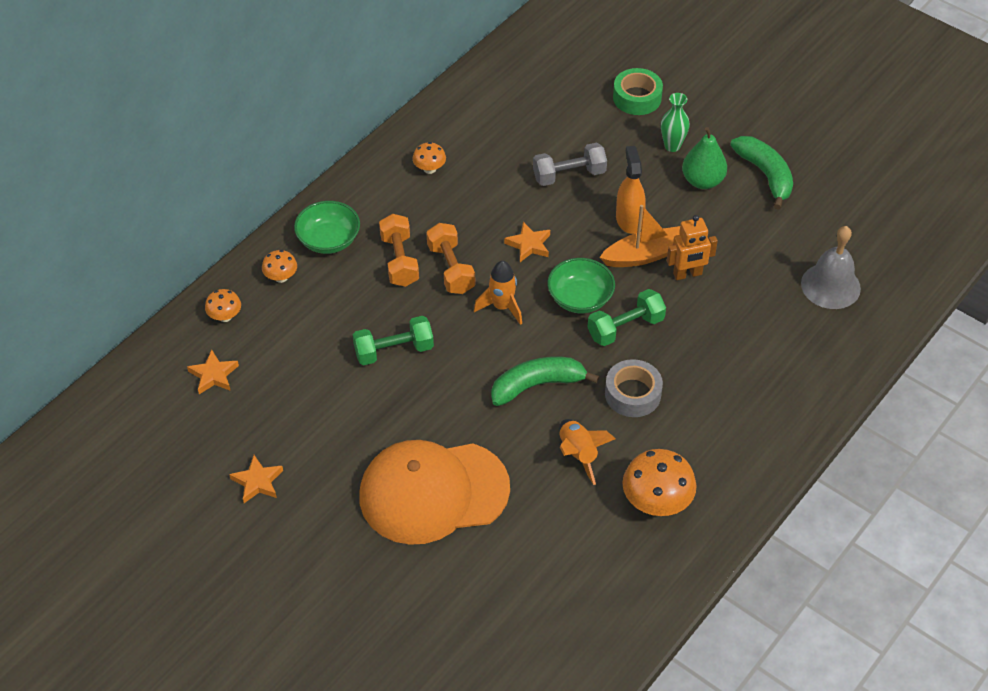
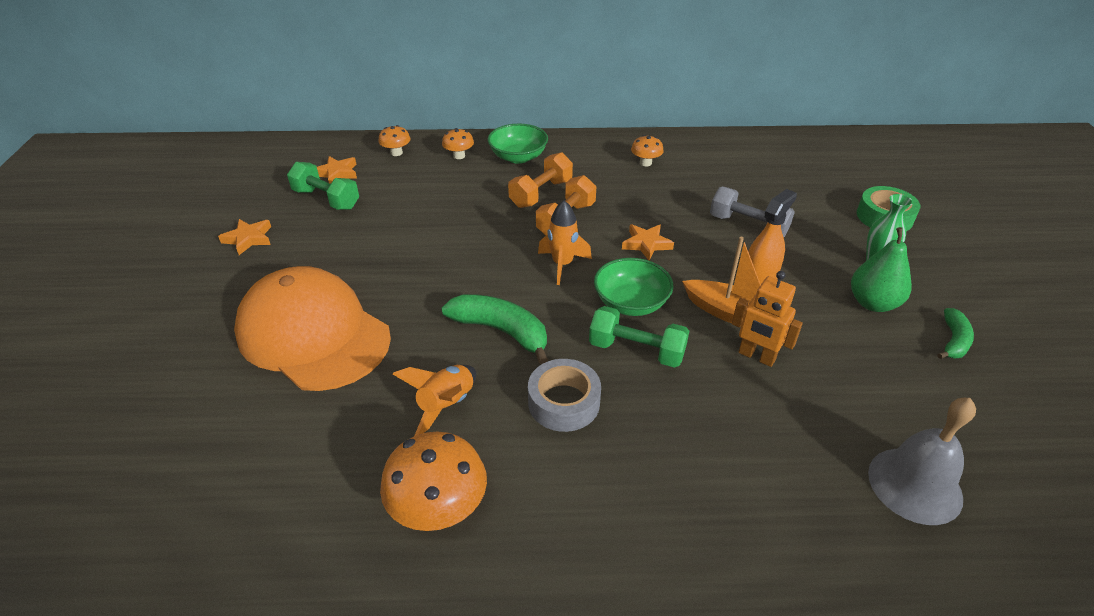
camera: 50 degrees right, 10 degrees down
green dumbbell [353,316,434,365] -> green dumbbell moved to [287,162,359,210]
green banana [730,136,793,210] -> green banana [937,308,974,359], size x0.60

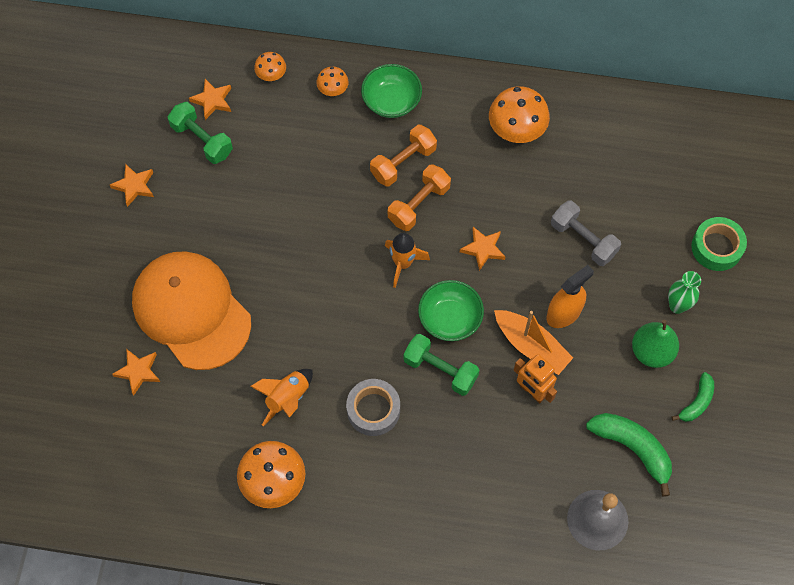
camera: 10 degrees right, 25 degrees up
green banana [442,294,548,364] -> green banana moved to [586,413,672,497]
orange mushroom [631,135,664,166] -> orange mushroom [489,86,550,143], size x1.85
none -> orange star [112,349,160,396]

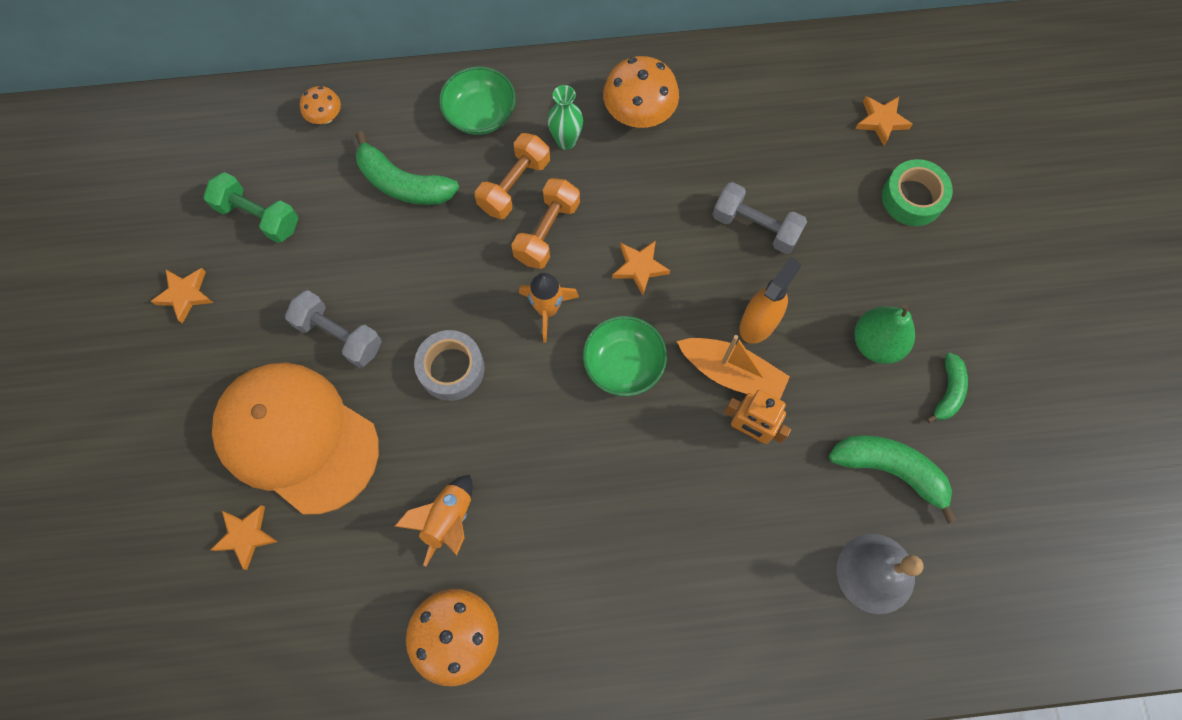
camera: 15 degrees left, 5 degrees up
orange star [189,79,231,120] -> orange star moved to [855,96,913,146]
orange mushroom [316,67,349,96] -> none
grey tape [346,379,400,436] -> grey tape moved to [414,330,485,401]
green dumbbell [403,334,479,396] -> none
green vase [668,271,701,314] -> green vase moved to [548,85,583,150]
none -> grey dumbbell [285,290,382,368]
none -> green banana [356,131,459,205]

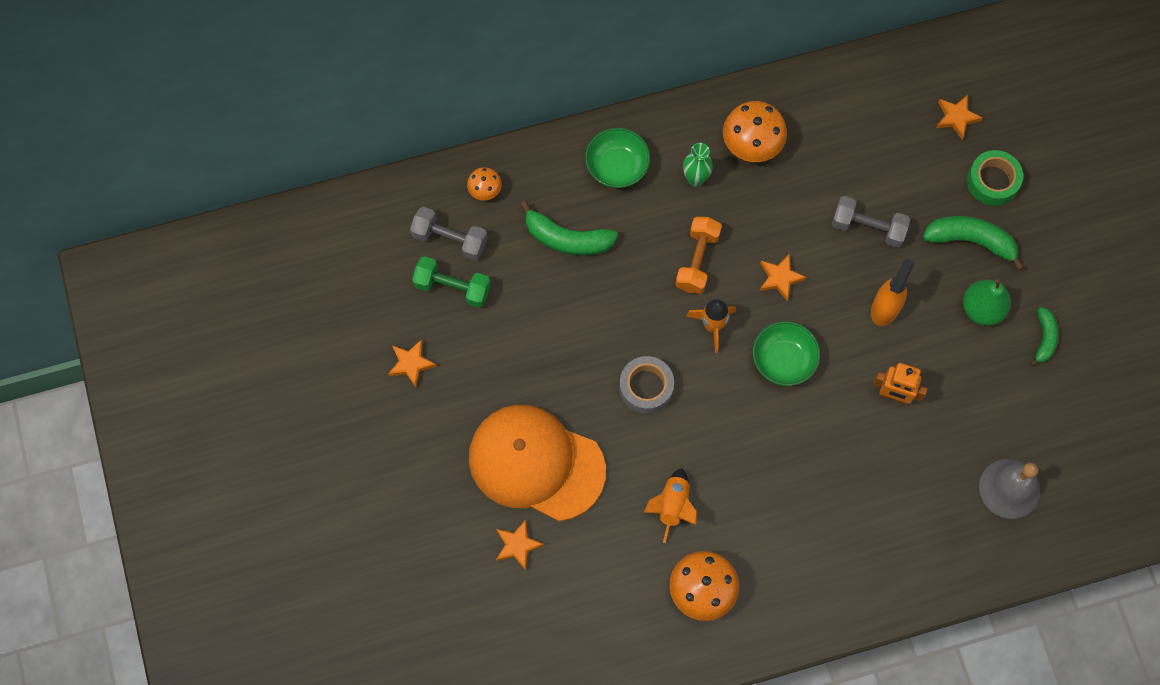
camera: 10 degrees left, 0 degrees up
grey dumbbell [285,290,382,368] -> grey dumbbell moved to [410,207,488,261]
orange dumbbell [475,133,550,219] -> none
orange boat [677,335,790,400] -> none
green banana [829,436,957,524] -> green banana moved to [923,216,1024,271]

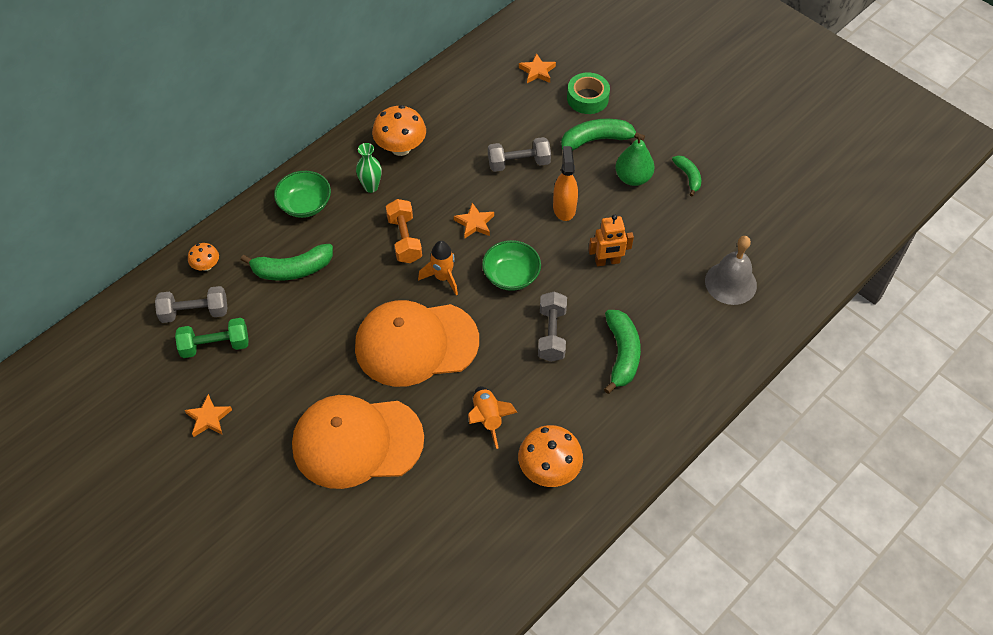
camera: 30 degrees left, 15 degrees down
orange star [496,520,544,570] -> none
grey tape [619,356,674,414] -> orange cap [355,300,479,387]
none -> grey dumbbell [538,291,567,362]
none -> green banana [604,310,641,394]

